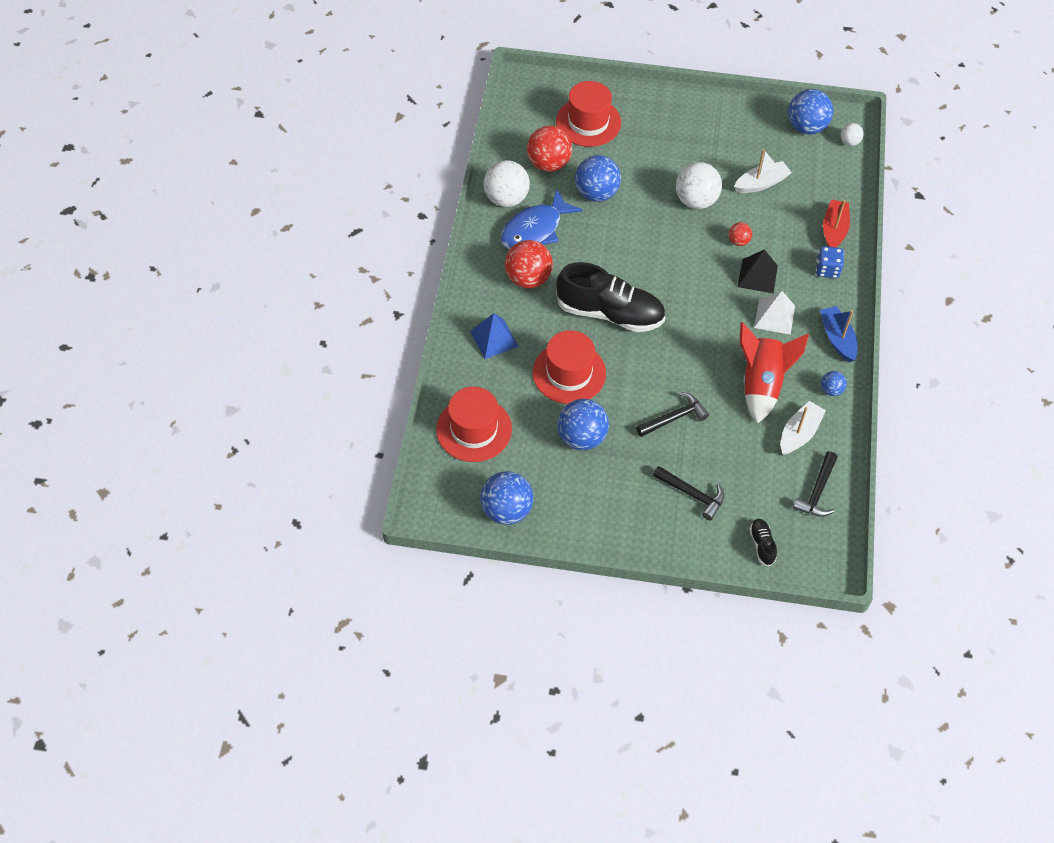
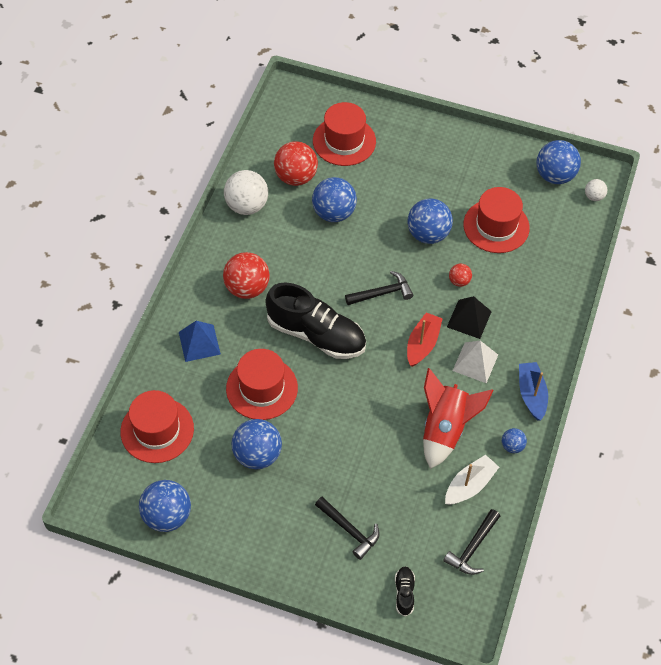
camera: 10 degrees right, 0 degrees up
blue fish [501,189,583,249] -> none
black hammer [636,392,709,437] -> black hammer moved to [345,271,413,305]
white ball [676,162,722,209] -> blue ball [408,199,453,244]
white boat [734,149,792,193] -> red hat [463,187,530,253]
blue dice [816,246,844,278] -> none
red boat [823,199,850,247] -> red boat moved to [407,312,443,367]

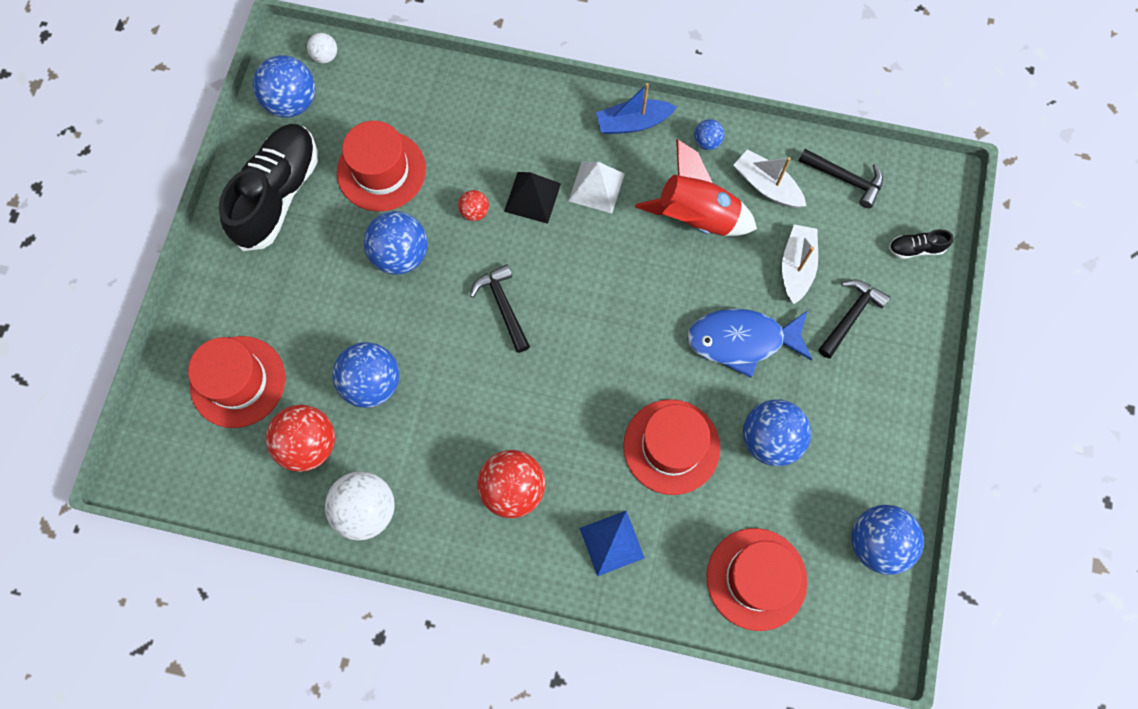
camera: 95 degrees left, 15 degrees up
black shoe [266,282,366,359] -> black shoe moved to [219,124,318,251]
red boat [407,312,443,367] -> none
none -> blue fish [687,309,812,378]
none -> white boat [782,224,818,304]

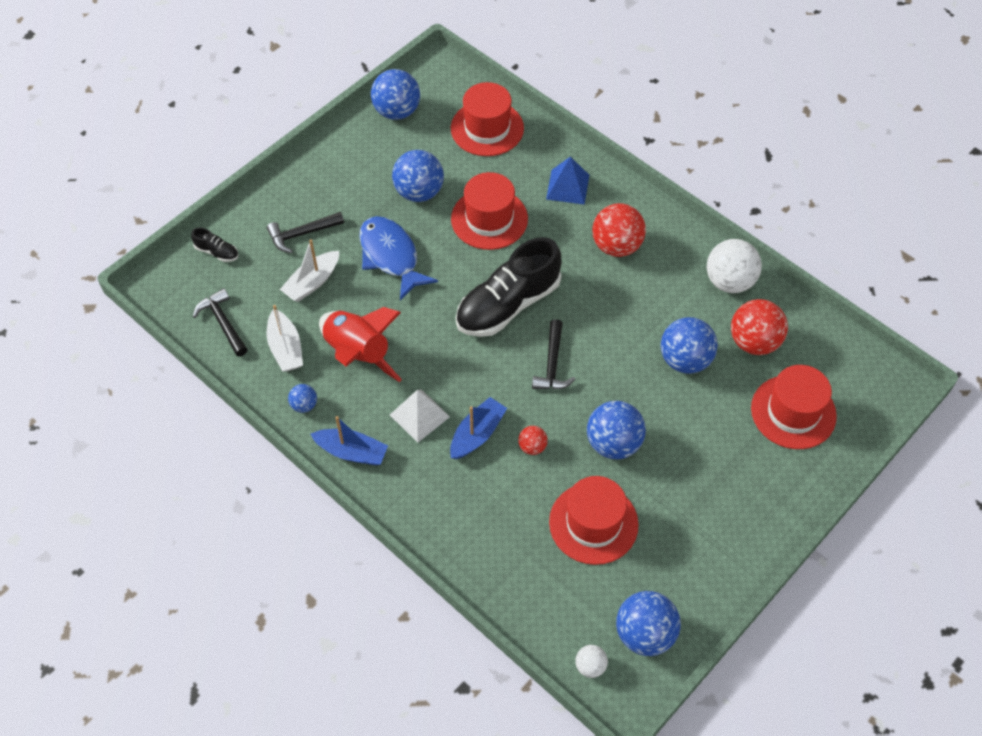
camera: 150 degrees left, 15 degrees down
black shoe [219,124,318,251] -> black shoe moved to [456,237,562,337]
black pyramid [504,172,561,224] -> blue boat [450,397,507,459]
blue fish [687,309,812,378] -> blue fish turned 150 degrees counterclockwise [359,216,438,300]

